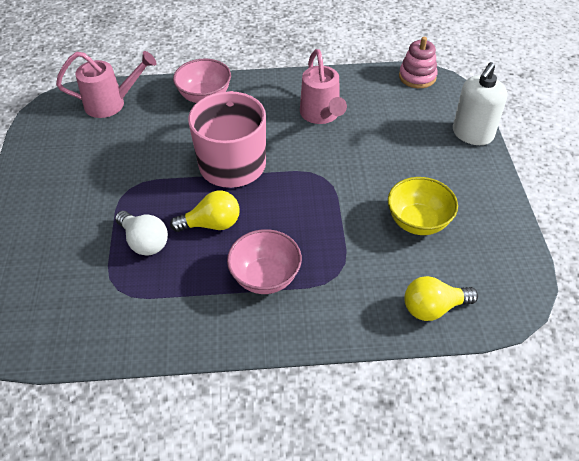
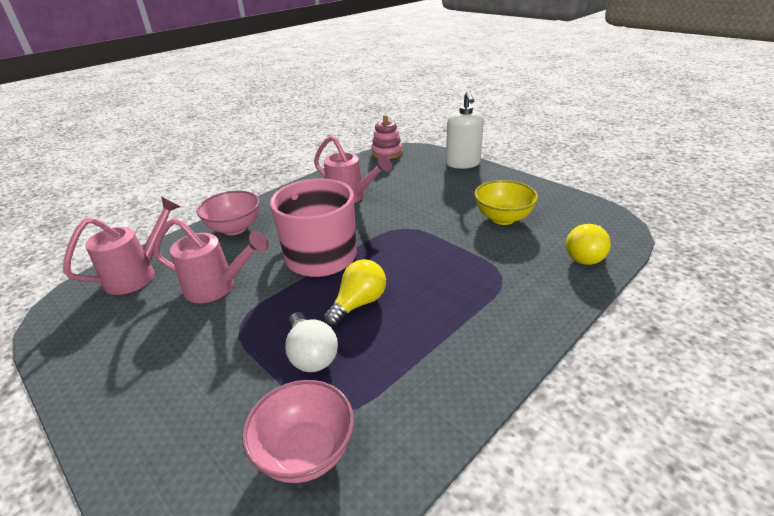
camera: 40 degrees left, 15 degrees down
white light bulb [115,211,168,256] -> white light bulb turned 60 degrees clockwise [285,312,338,372]
pink bowl [227,229,302,294] -> pink bowl moved to [242,380,354,483]
none -> pink watering can [153,218,269,303]

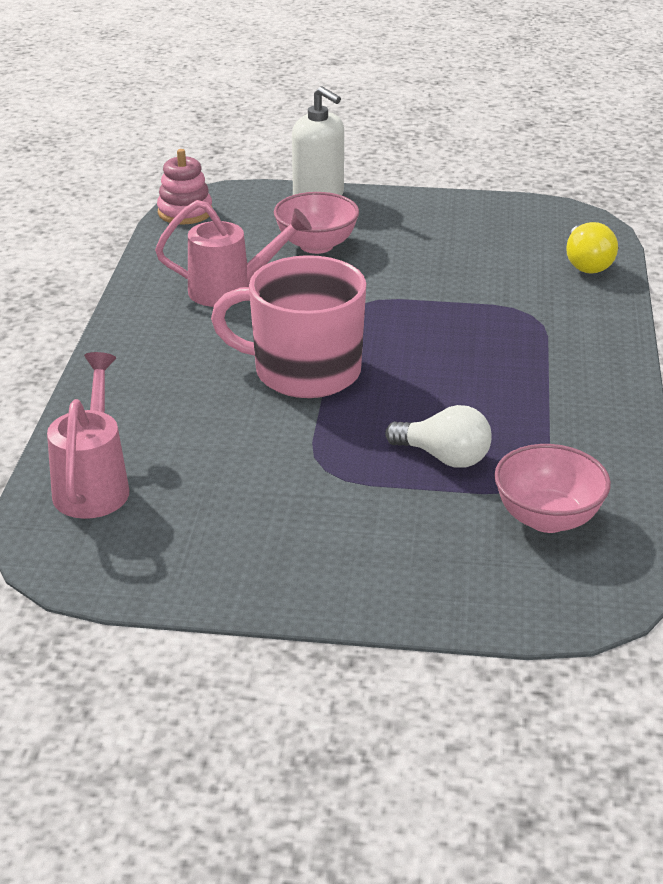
camera: 40 degrees left, 0 degrees up
pink watering can [153,218,269,303] -> none
pink bowl [197,191,260,235] -> pink bowl moved to [274,192,359,254]
yellow light bulb [323,259,386,327] -> none
yellow bowl [474,180,538,225] -> none

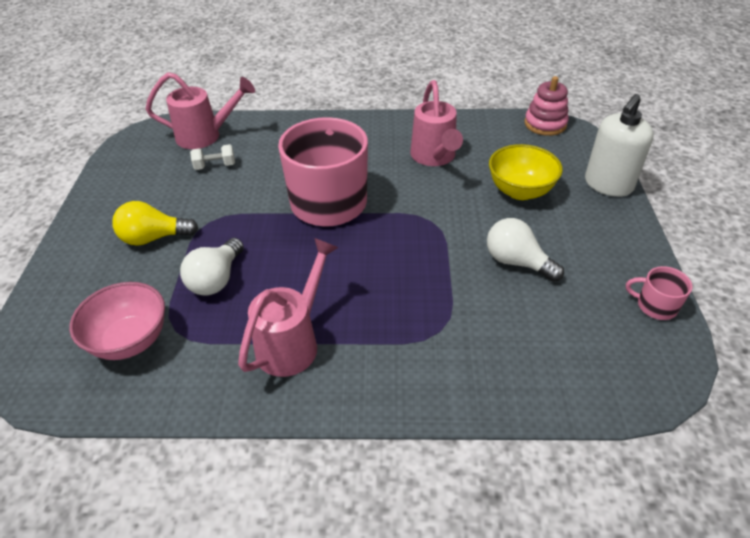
camera: 85 degrees right, 10 degrees up
pink bowl [274,192,359,254] -> yellow bowl [489,144,563,200]
yellow light bulb [566,222,618,274] -> yellow light bulb moved to [112,201,198,246]
none -> white dumbbell [190,144,235,170]
none -> pink watering can [238,238,339,377]
none -> white light bulb [487,218,564,282]
none -> pink mug [626,266,693,320]

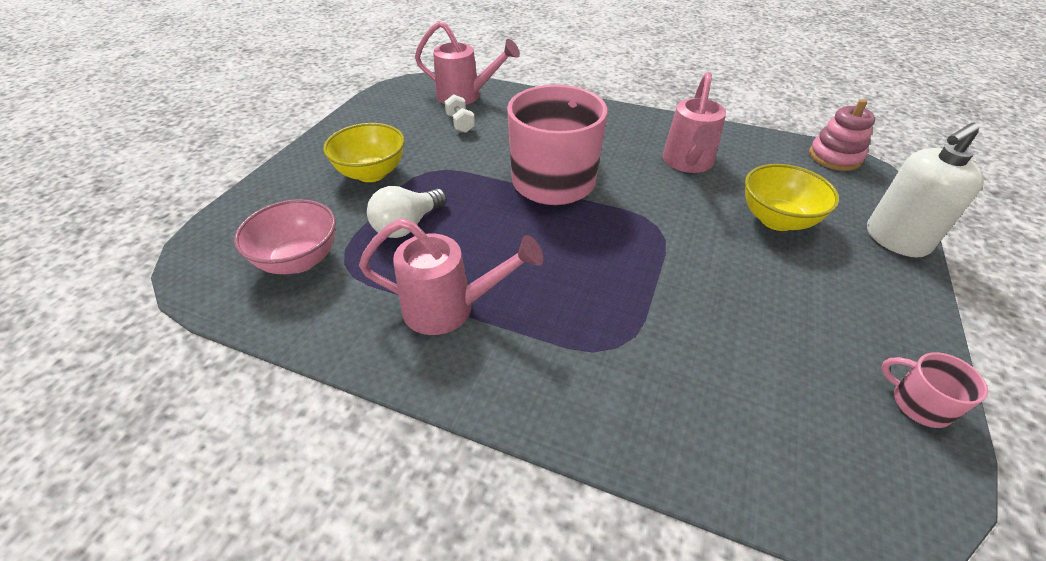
camera: 20 degrees right, 0 degrees up
yellow light bulb [112,201,198,246] -> yellow bowl [323,123,405,182]
white dumbbell [190,144,235,170] -> white dumbbell turned 60 degrees clockwise [444,94,475,133]
pink watering can [238,238,339,377] -> pink watering can turned 45 degrees clockwise [359,218,543,335]
white light bulb [487,218,564,282] -> none

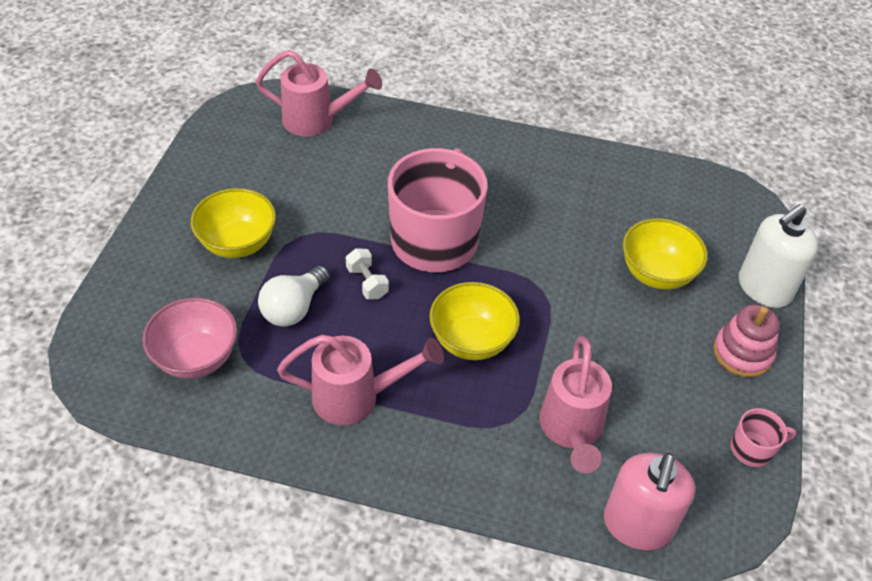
camera: 10 degrees left, 5 degrees up
white dumbbell [444,94,475,133] -> white dumbbell moved to [346,248,389,299]
pink watering can [662,72,726,173] -> pink watering can moved to [539,337,612,473]
pink stacking toy [809,99,875,171] -> pink stacking toy moved to [713,304,780,378]
pink mug [881,352,988,428] -> pink mug turned 135 degrees clockwise [731,408,796,467]
none -> yellow bowl [429,282,520,360]
none -> pink soap dispenser [604,453,695,550]

